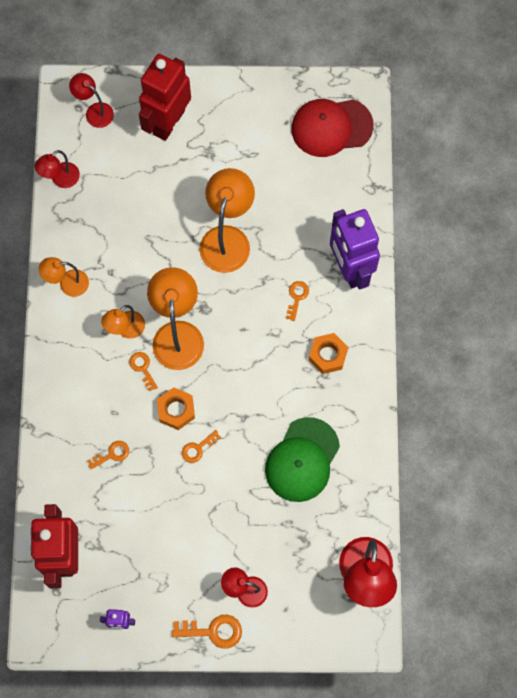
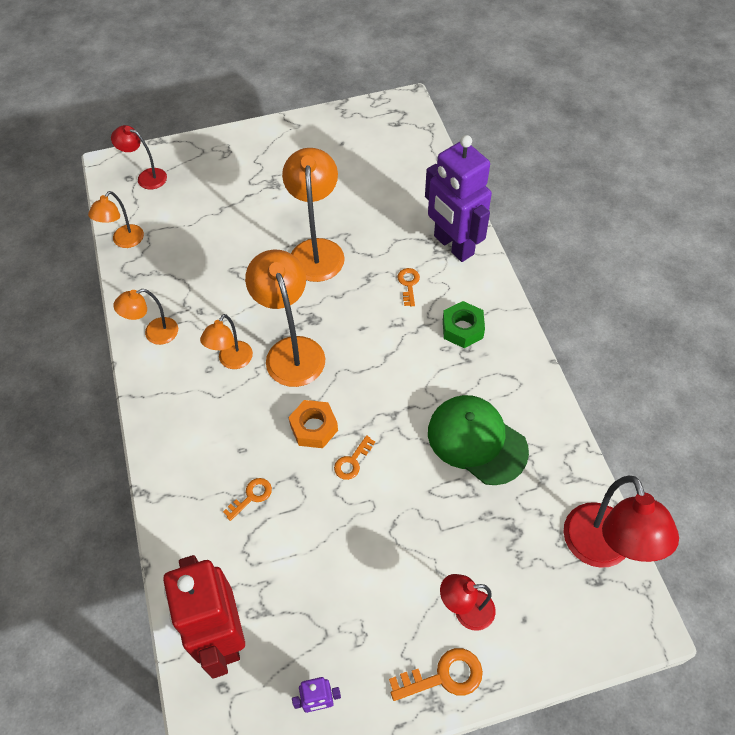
camera: 15 degrees left, 15 degrees down
red lamp [34,150,80,188] -> orange lamp [88,191,144,248]
orange key [129,352,158,392] -> none
red robot [139,54,191,141] -> none
green cap [265,417,340,502] -> green cap turned 120 degrees clockwise [428,395,529,485]
red cap [291,99,374,157] -> none
orange nut [309,333,348,374] -> green nut [443,301,485,348]

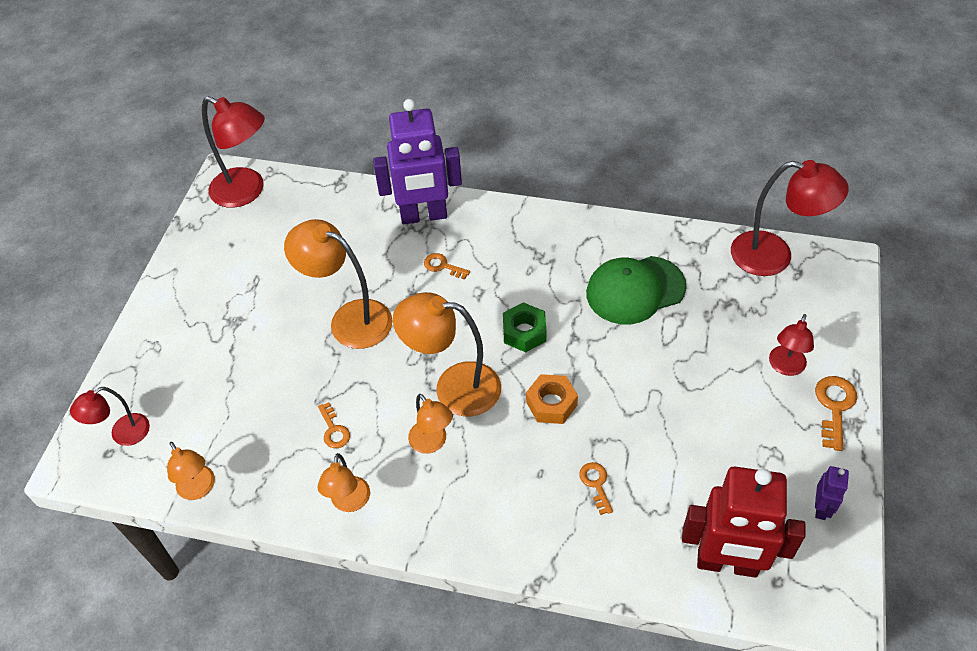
camera: 60 degrees left, 5 degrees down
orange key [334,435,375,480] -> orange key moved to [318,402,350,448]
green nut [443,301,485,348] -> green nut moved to [503,302,547,352]
none -> red lamp [202,96,265,208]

